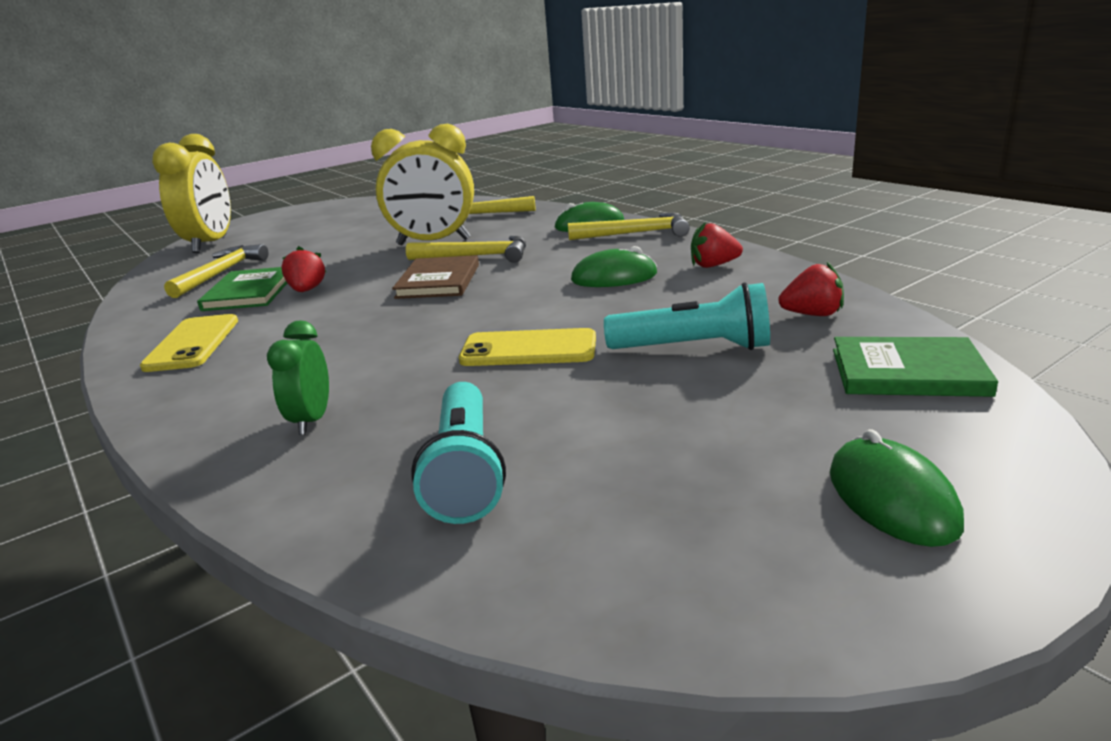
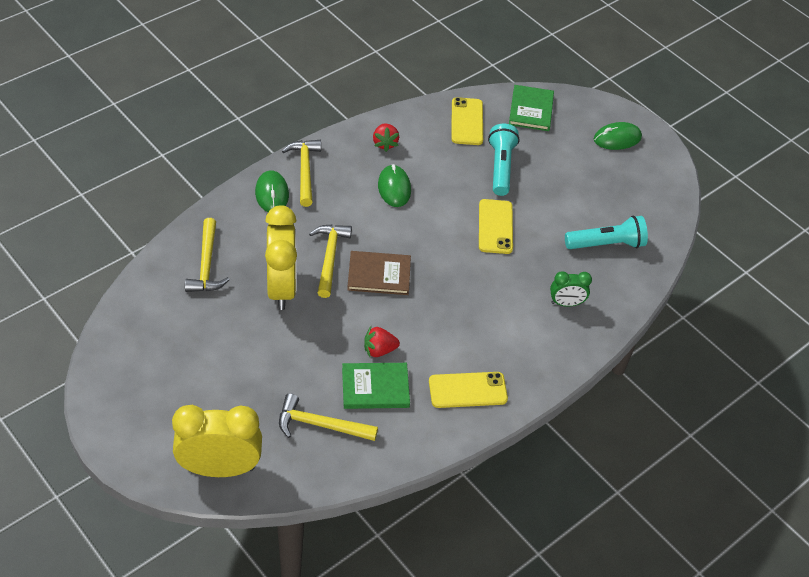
camera: 100 degrees left, 25 degrees up
red strawberry [778,262,844,316] -> yellow phone [451,97,483,145]

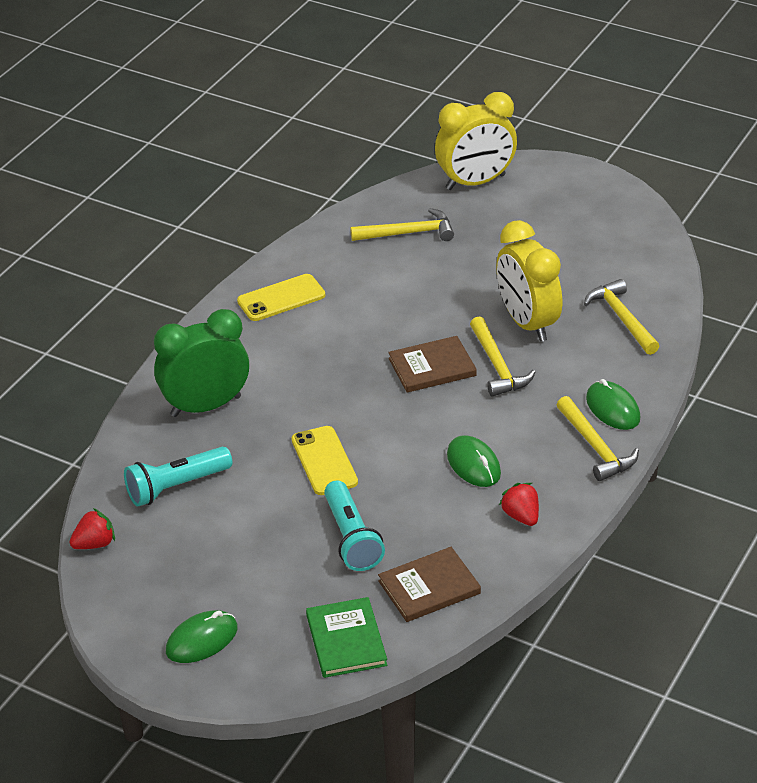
camera: 165 degrees right, 10 degrees down
green book [342,363,410,409] -> none
red strawberry [364,326,400,357] -> red strawberry moved to [70,508,115,549]
yellow phone [451,97,483,145] -> brown book [378,547,481,622]
green clock [550,271,592,307] -> green clock [154,309,249,417], size x1.95

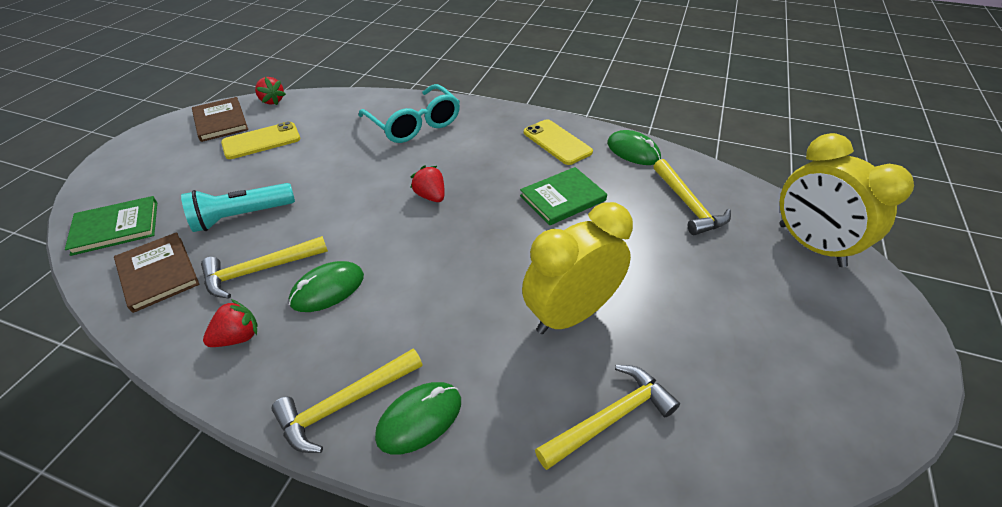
camera: 80 degrees right, 5 degrees up
turquoise flashlight [124,447,232,507] -> none
green clock [154,309,249,417] -> turquoise glasses [358,84,460,143]
green mouse [166,610,238,663] -> green mouse moved to [607,130,661,165]
yellow phone [291,426,358,495] -> yellow phone moved to [221,121,300,159]
brown book [388,336,477,393] -> brown book moved to [192,97,248,142]
yellow hammer [470,316,536,397] -> yellow hammer moved to [201,236,328,298]
none -> red strawberry [411,165,445,202]
none -> green book [520,167,607,225]

